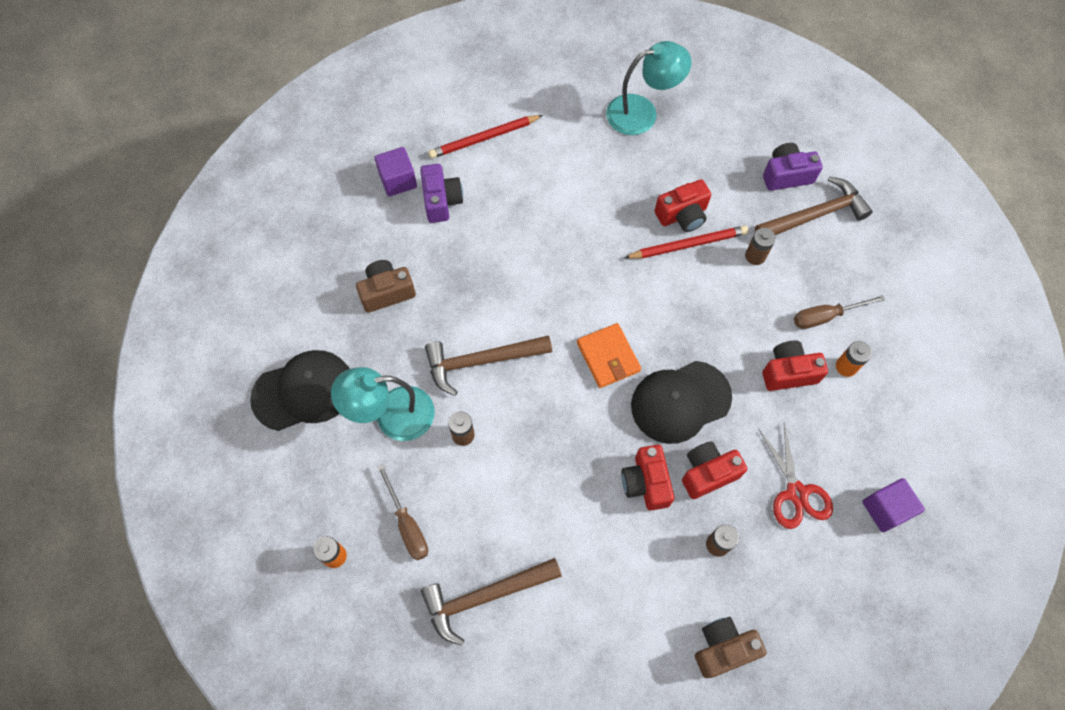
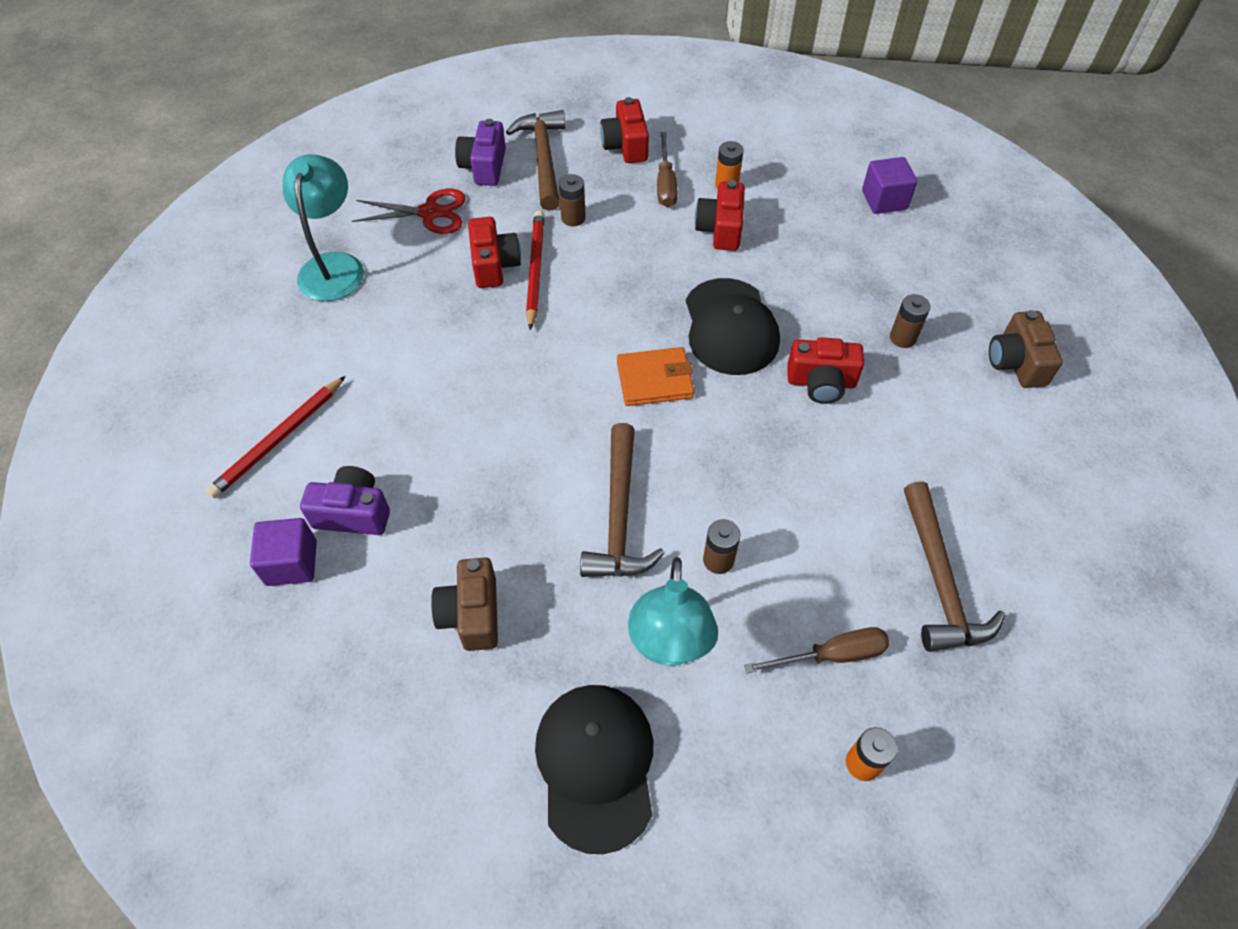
camera: 75 degrees left, 10 degrees down
red pencil [428,115,543,159] -> red pencil turned 45 degrees clockwise [205,376,346,498]
red camera [682,441,747,499] -> red camera moved to [600,97,649,163]
red scissors [759,423,833,529] -> red scissors moved to [352,189,465,234]

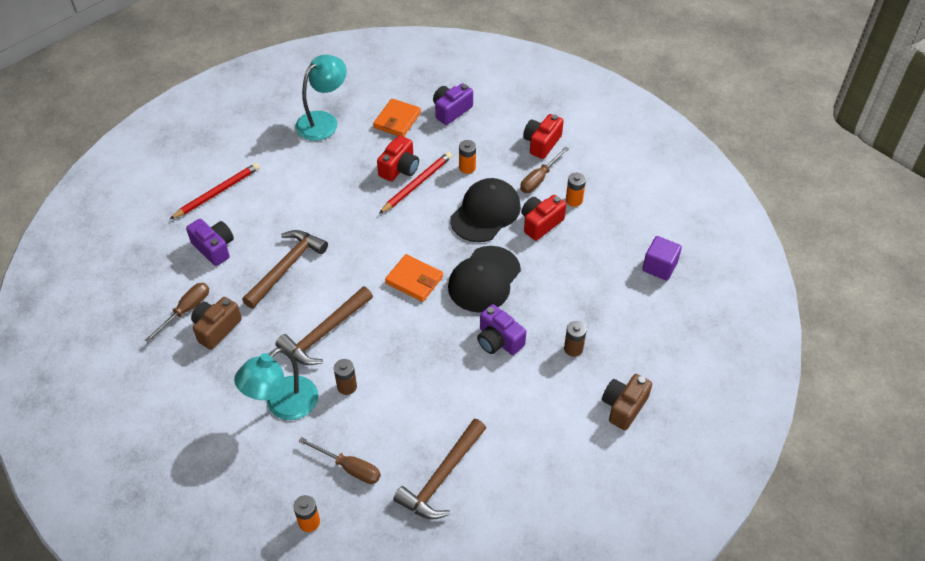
camera: 40 degrees right, 5 degrees down
red pencil [205,376,346,498] -> red pencil turned 150 degrees clockwise [170,163,260,219]
purple cube [250,518,317,586] -> none
red scissors [352,189,465,234] -> orange wallet [373,99,421,137]
brown hammer [506,110,566,211] -> brown hammer moved to [242,230,328,308]
black cap [535,685,653,854] -> black cap moved to [450,178,521,242]
brown battery [559,174,586,226] -> orange battery [459,140,476,174]
red camera [787,337,864,404] -> purple camera [477,304,526,355]
none -> brown screwdriver [145,283,209,343]

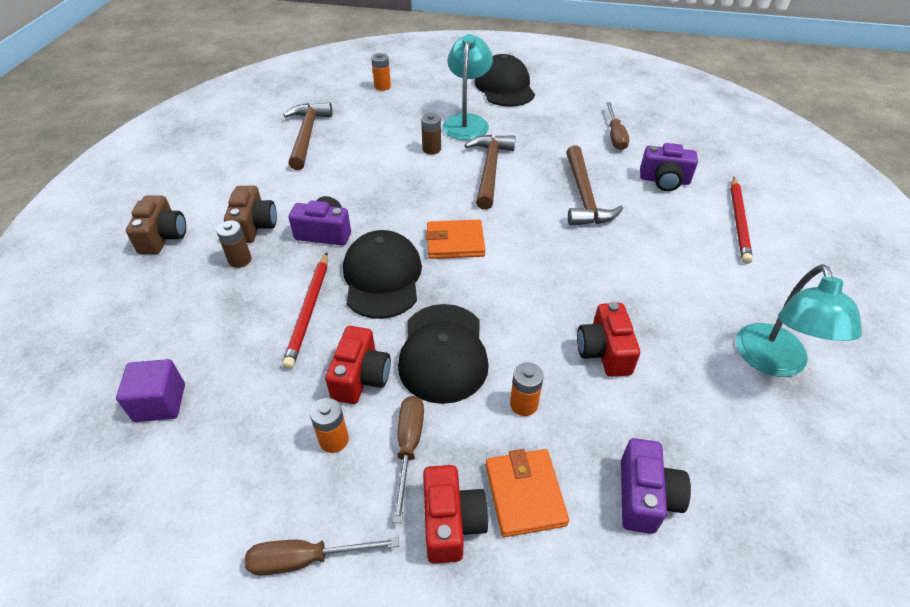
camera: 145 degrees right, 5 degrees down
brown camera [191,297,242,350] -> brown camera moved to [224,186,277,243]
brown screwdriver [298,437,381,484] -> brown screwdriver moved to [245,537,399,576]
orange wallet [373,99,421,137] -> orange wallet moved to [486,449,569,537]
red pencil [379,152,452,214] -> red pencil moved to [282,253,328,369]
none -> black cap [475,54,535,107]

